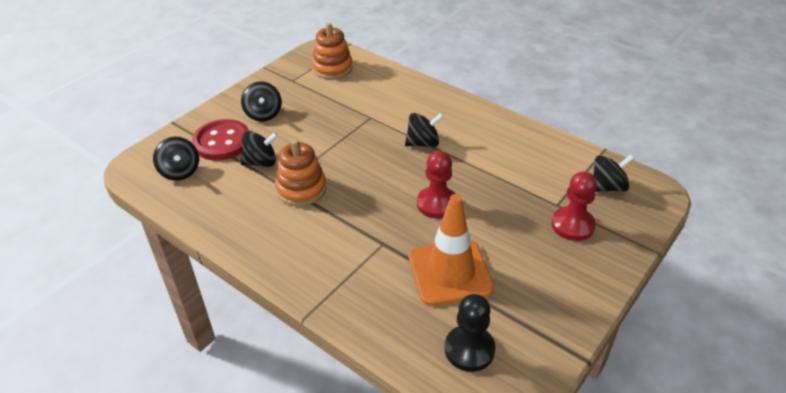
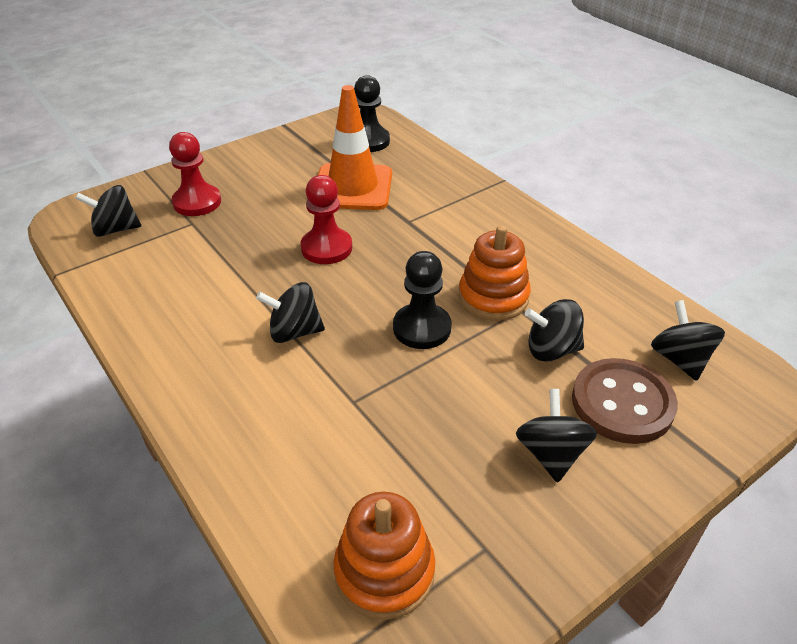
camera: 165 degrees left, 0 degrees up
red button [192,119,249,161] -> brown button [572,358,678,444]
none -> black pawn [393,251,452,349]

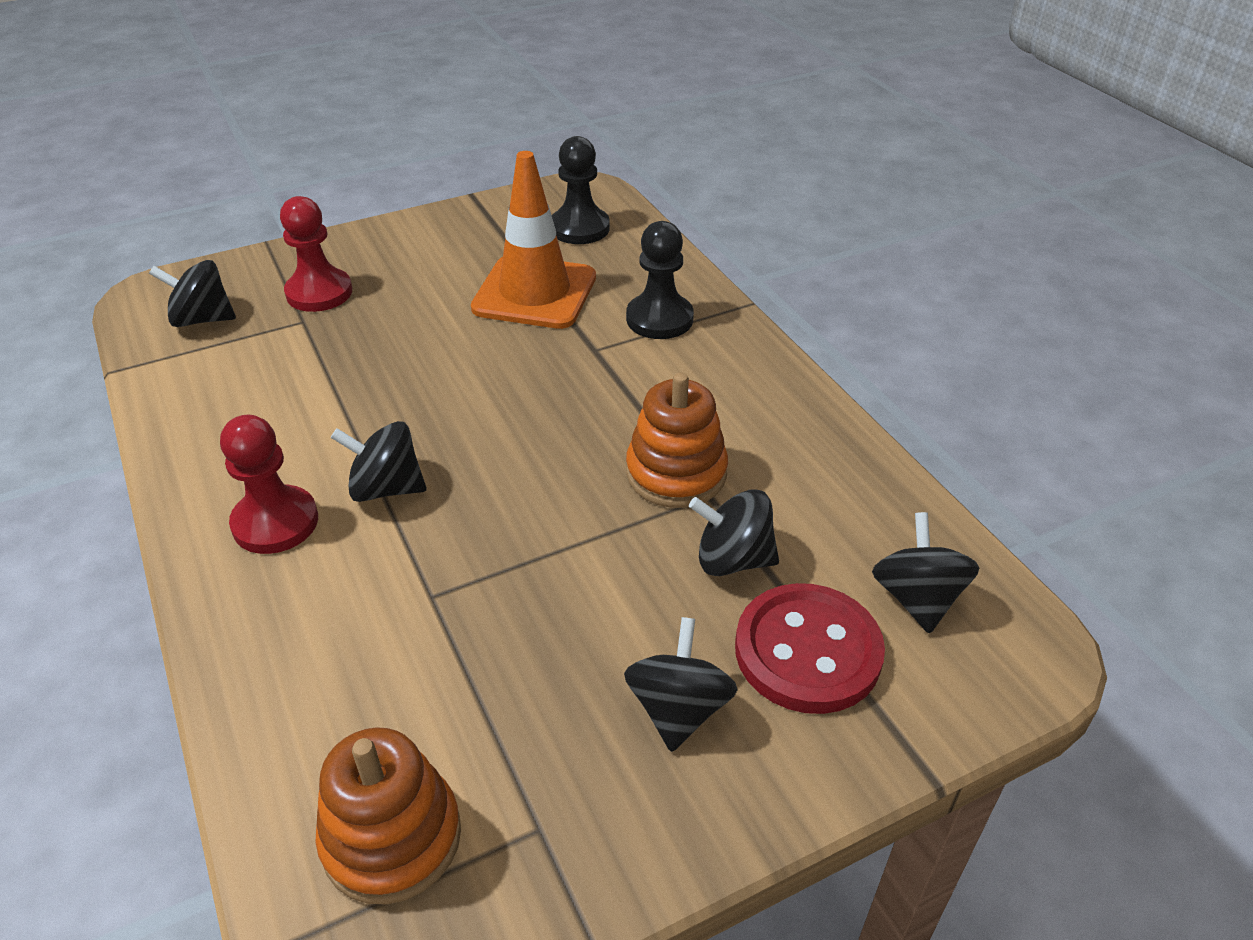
camera: 10 degrees right, 0 degrees up
red pawn [300,175,352,264] -> red pawn moved to [220,415,318,554]
black pawn [393,251,452,349] -> black pawn moved to [626,221,694,339]
brown button [572,358,678,444] -> red button [735,583,885,714]

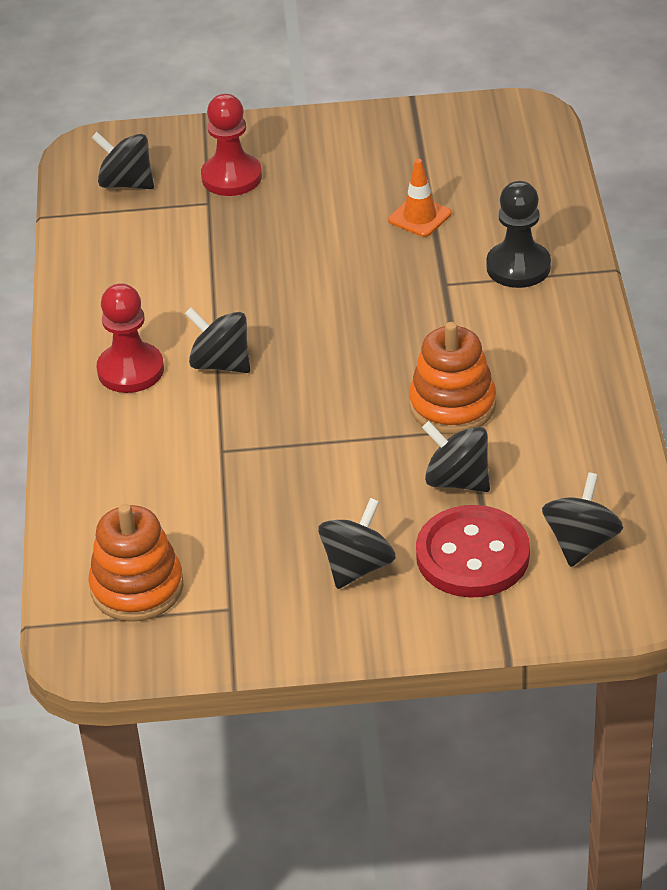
camera: 25 degrees right, 0 degrees up
orange traffic cone [471,151,596,329] -> orange traffic cone [388,159,452,237], size x0.49
black pawn [552,136,610,244] -> none

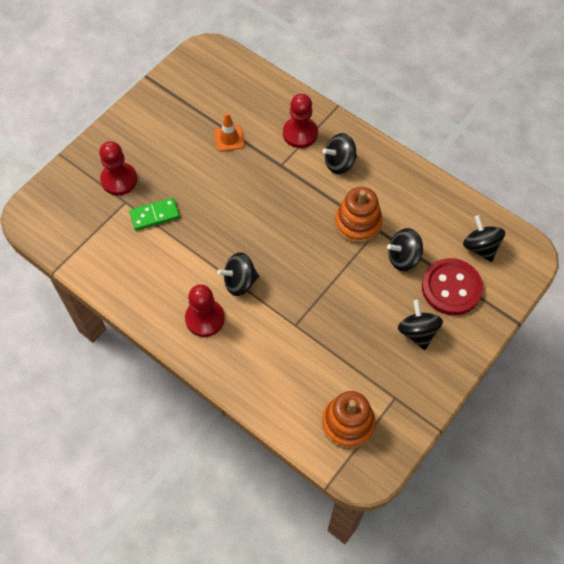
camera: 50 degrees left, 20 degrees up
black spinning top [91,132,154,189] -> black spinning top moved to [322,133,357,174]
black pawn [486,181,551,288] -> red pawn [283,94,318,148]
none -> green domino [129,198,180,230]

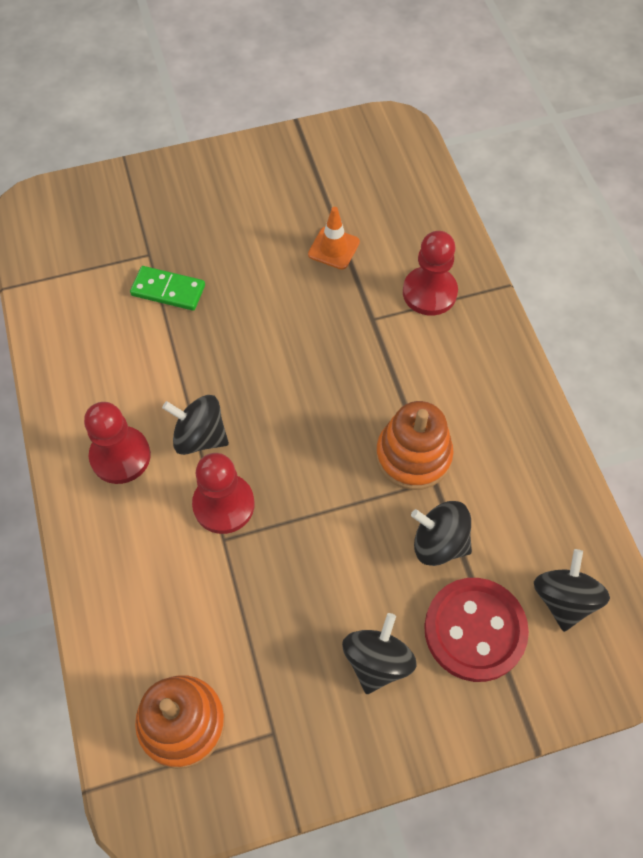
camera: 35 degrees right, 0 degrees up
red pawn [99,141,137,195] -> red pawn moved to [192,453,255,534]
black spinning top [322,133,357,174] -> none

